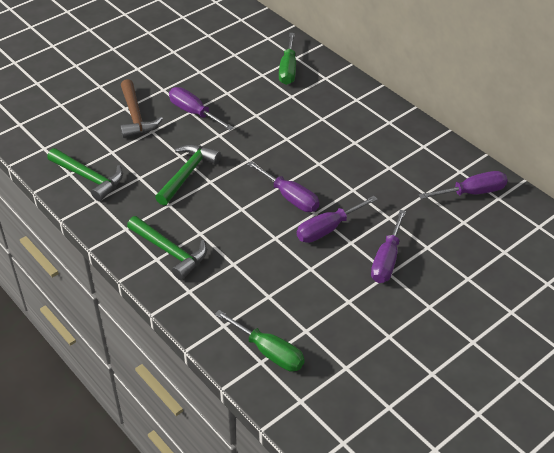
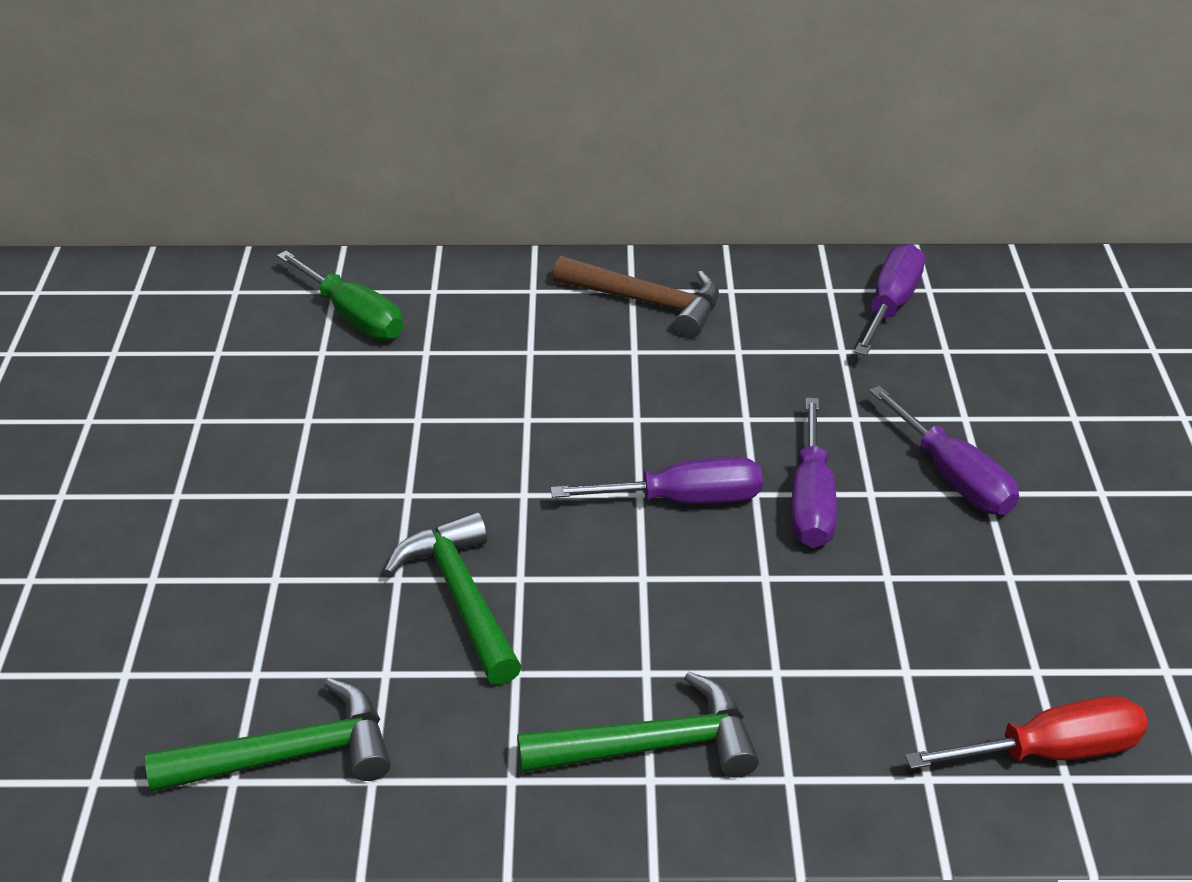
camera: 50 degrees left, 5 degrees down
brown hammer [120,79,163,138] -> brown hammer moved to [553,256,719,338]
purple screwdriver [169,87,234,131] -> none
green screwdriver [215,310,305,371] -> red screwdriver [905,696,1148,769]

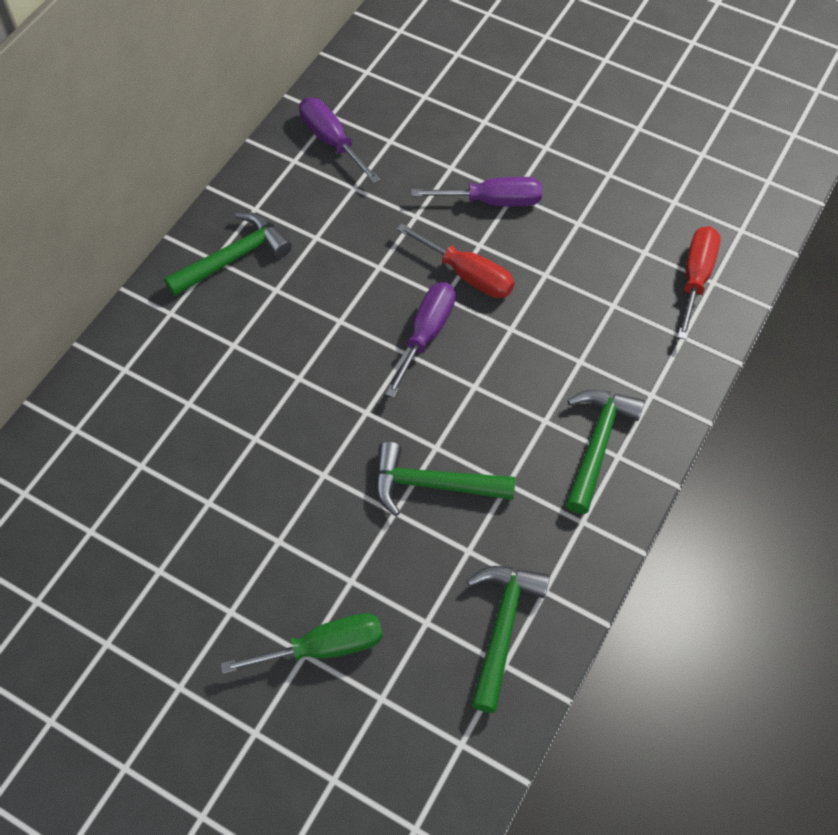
camera: 60 degrees left, 20 degrees up
green screwdriver [277,251,403,340] -> green screwdriver moved to [221,613,383,674]
brown hammer [553,256,719,338] -> green hammer [164,212,292,297]
purple screwdriver [791,398,837,548] -> red screwdriver [396,223,514,298]

